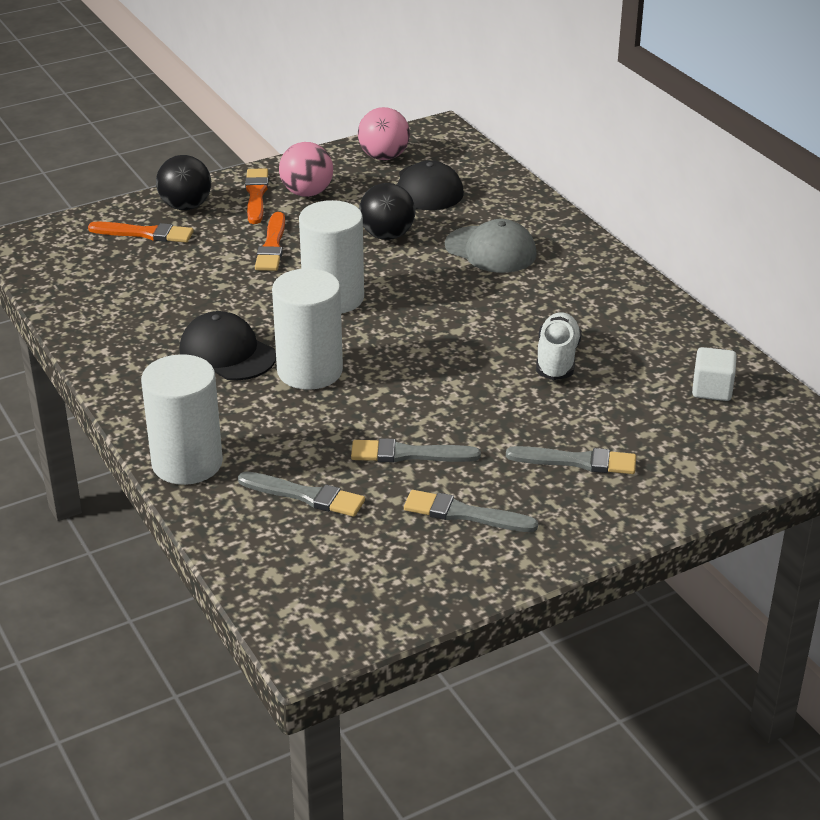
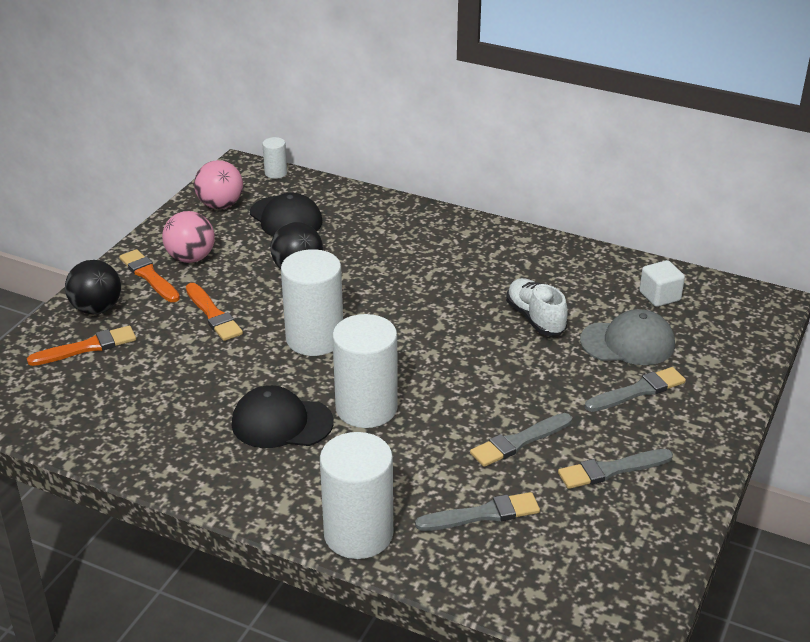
camera: 35 degrees left, 0 degrees up
grey cap [445,219,537,273] -> grey cap moved to [580,309,675,365]
none -> white cylinder [262,137,287,179]

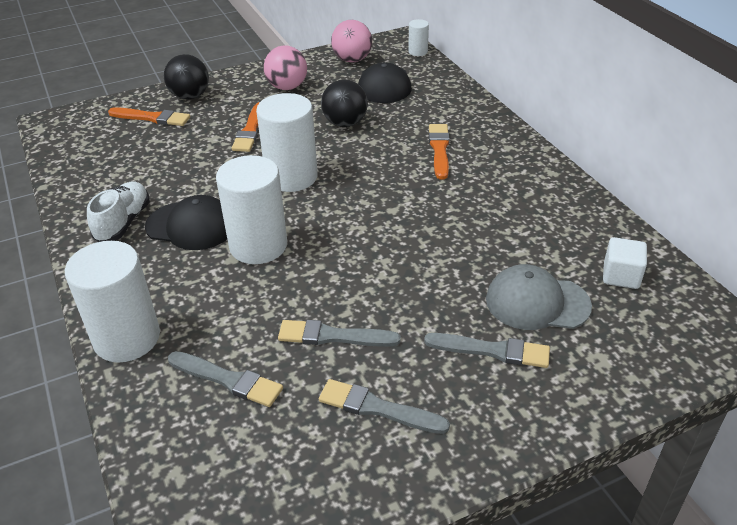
camera: 40 degrees right, 5 degrees up
orange brush [119,249,180,302] -> orange brush moved to [429,124,450,180]
black cap [232,385,334,448] -> black cap turned 150 degrees clockwise [145,195,227,250]
white shoe [506,278,568,335] -> white shoe moved to [87,181,150,242]
grey cap [580,309,675,365] -> grey cap turned 150 degrees clockwise [486,264,592,330]

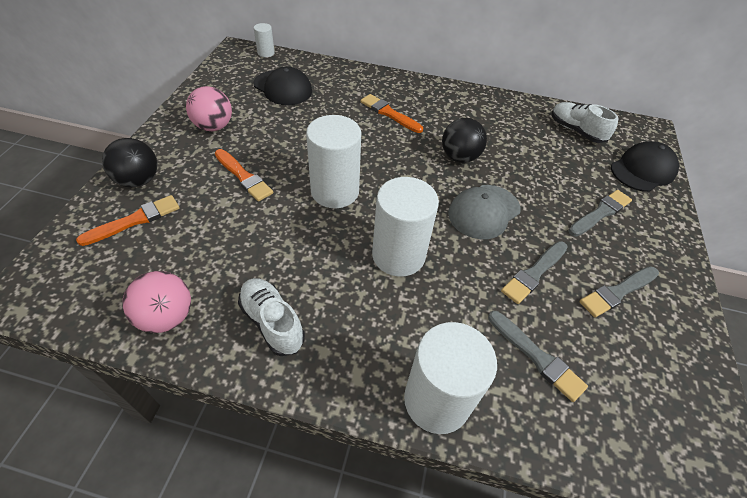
camera: 55 degrees left, 10 degrees up
black cap [145,195,227,250] -> black cap moved to [611,141,679,192]
grey brush [168,351,283,407] -> grey brush turned 75 degrees clockwise [488,311,588,402]
black ball [321,79,368,127] -> black ball moved to [442,118,487,163]
pink ball [331,20,372,62] -> pink ball moved to [122,271,191,333]
grey cap [486,264,592,330] -> grey cap moved to [448,185,520,239]
white cube [603,237,647,289] -> white shoe [552,102,619,143]

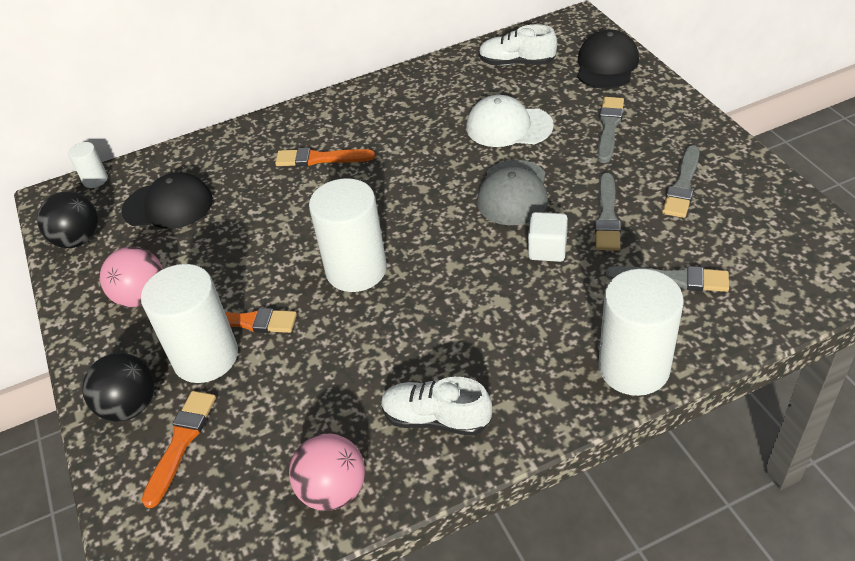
camera: 30 degrees left, 5 degrees down
white cylinder [372,177,439,277] -> white cylinder moved to [141,264,238,383]
black ball [442,118,487,163] -> black ball moved to [37,192,98,248]
none -> white cap [466,95,554,147]
none -> white cube [528,212,568,262]

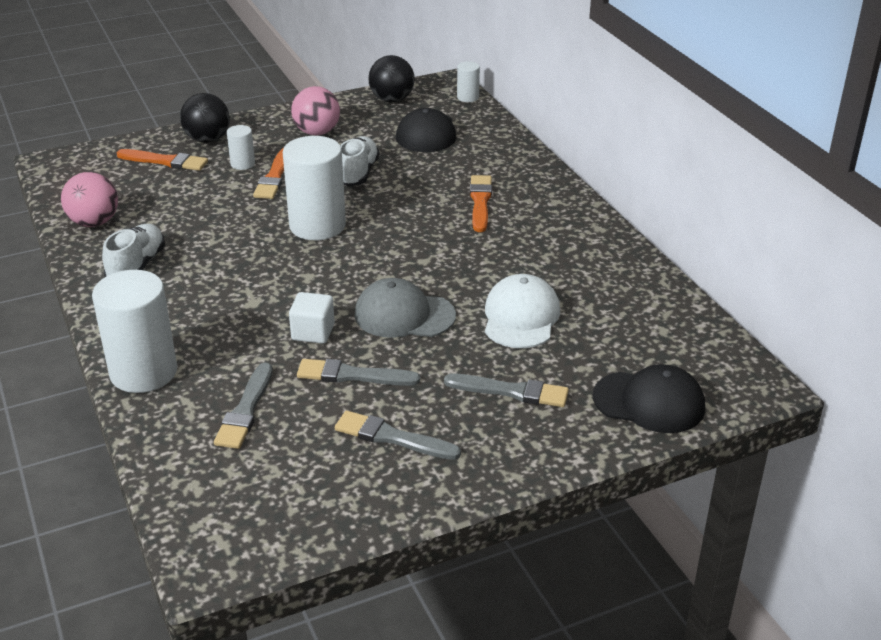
camera: 85 degrees right, 10 degrees down
white cylinder [141,264,238,383] -> white cylinder [227,125,255,170], size x0.47
white shoe [479,24,557,66] -> white shoe moved to [340,136,380,186]

